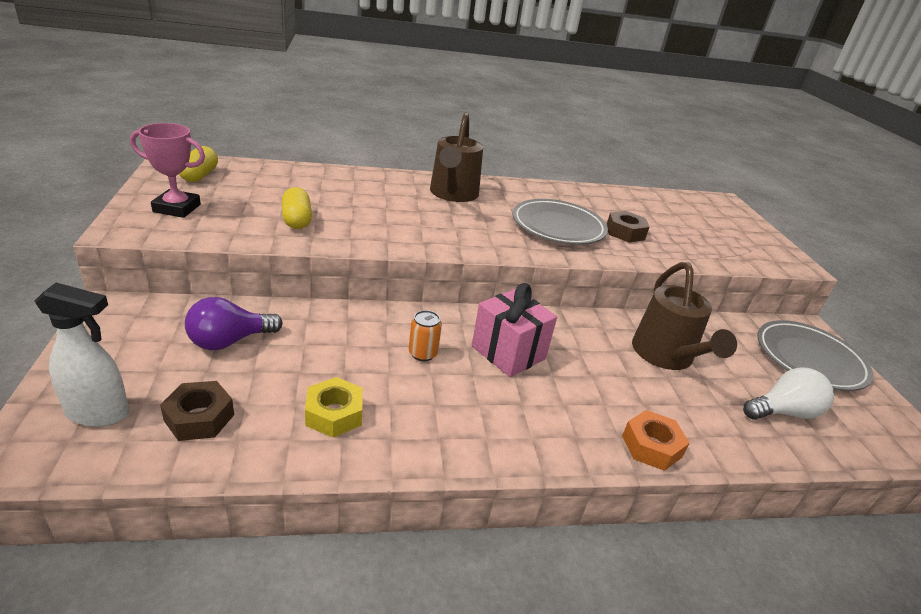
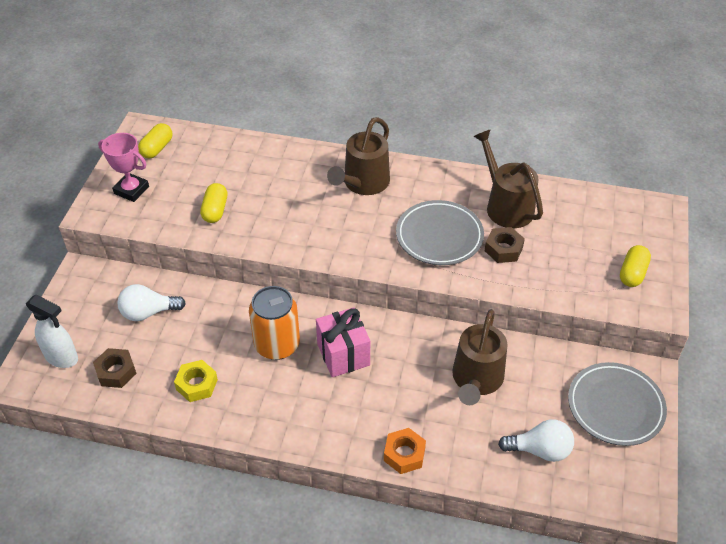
camera: 25 degrees right, 15 degrees up
purple light bulb [185,297,283,350] -> white light bulb [117,284,186,321]
orange can [409,310,442,361] -> orange can [249,286,300,360], size x2.05
none -> brown watering can [473,129,543,228]
none -> yellow capsule [620,245,651,287]

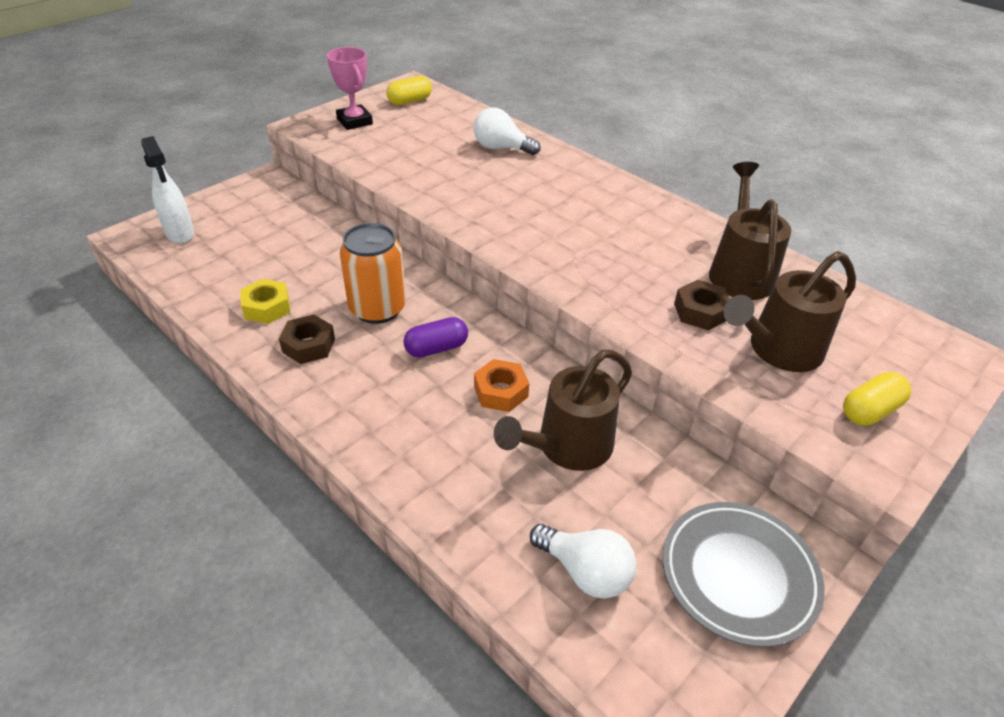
camera: 30 degrees right, 5 degrees down
brown nut [93,348,137,388] -> brown nut moved to [279,315,335,364]
white light bulb [117,284,186,321] -> white light bulb moved to [474,107,540,155]
yellow capsule [200,183,228,223] -> none
pink gift [316,307,370,377] -> purple capsule [403,317,468,358]
brown watering can [327,117,390,195] -> brown watering can moved to [723,251,856,372]
orange nut [384,428,426,474] -> orange nut moved to [474,359,529,412]
grey plate [396,200,484,265] -> none

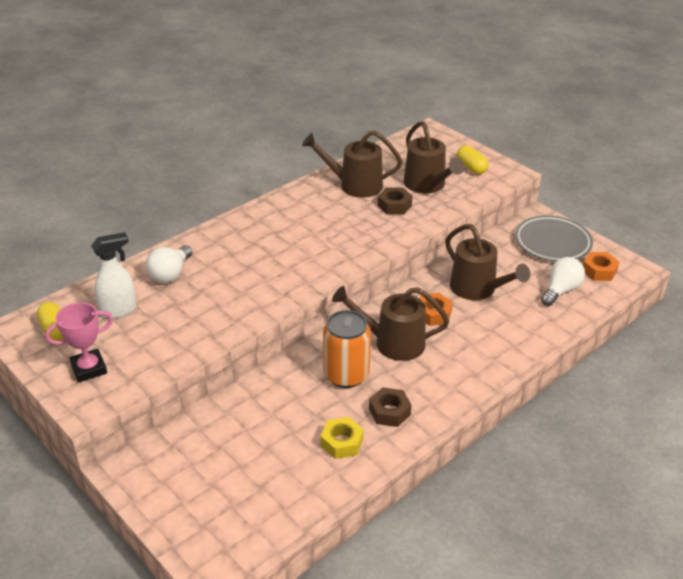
camera: 85 degrees left, 5 degrees down
white spray bottle [141,136,194,244] -> white spray bottle moved to [91,232,137,319]
purple capsule [403,317,468,358] -> brown watering can [332,286,450,361]
none -> orange nut [583,252,619,281]

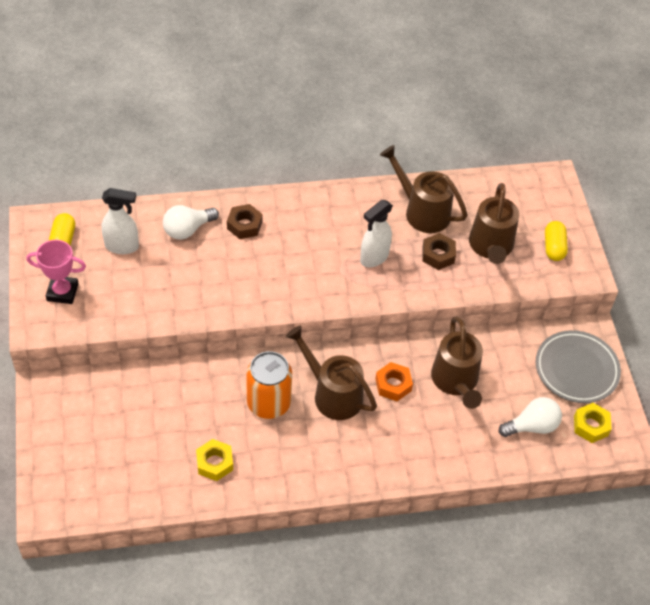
camera: 30 degrees right, 15 degrees up
brown nut [369,387,412,427] -> brown nut moved to [227,204,262,239]
orange nut [583,252,619,281] -> yellow nut [574,403,612,443]
none -> white spray bottle [360,200,393,267]

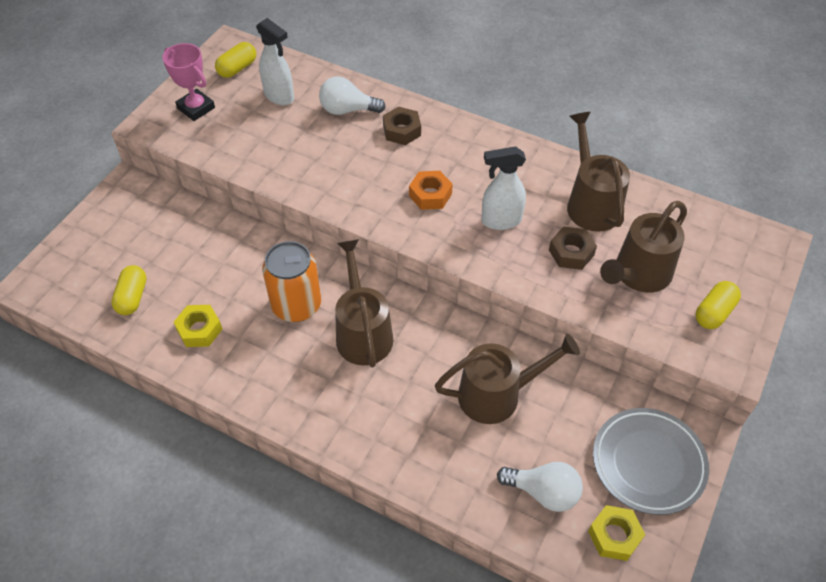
camera: 40 degrees right, 0 degrees up
orange nut [375,362,413,401] -> orange nut moved to [409,171,453,210]
brown watering can [431,316,483,409] -> brown watering can turned 135 degrees counterclockwise [435,334,580,424]
none -> yellow capsule [111,265,146,315]

